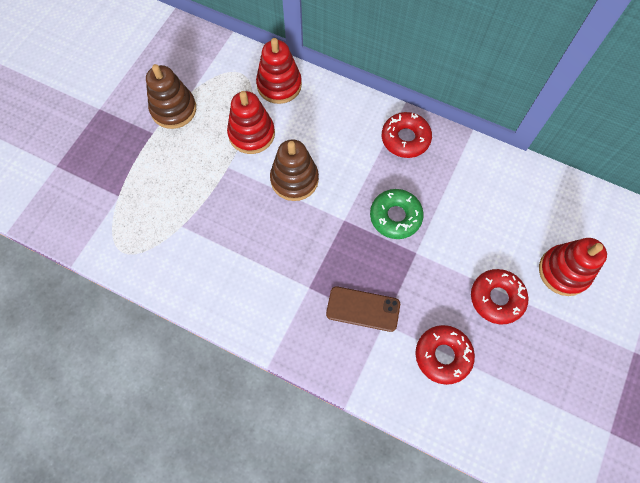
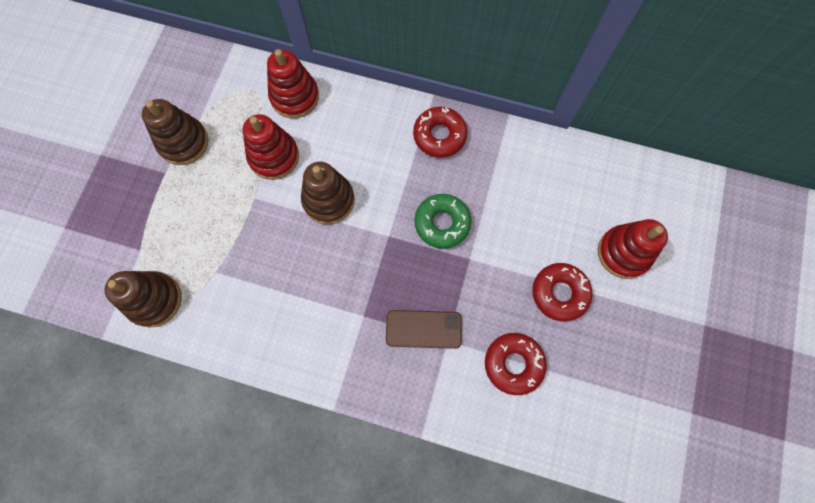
camera: 10 degrees left, 5 degrees up
none -> brown stacking toy [105,271,181,328]

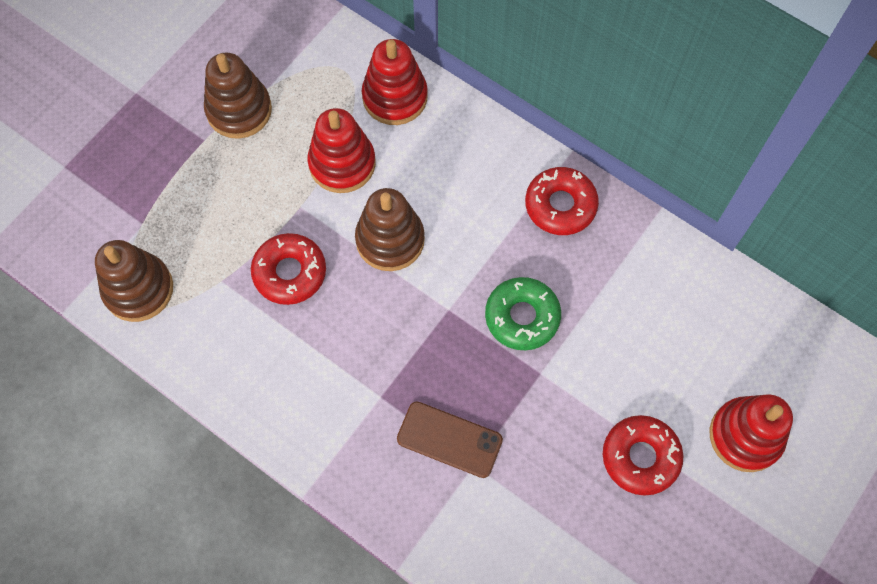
camera: 20 degrees right, 5 degrees down
red donut [485,333,547,395] -> red donut moved to [251,233,326,305]

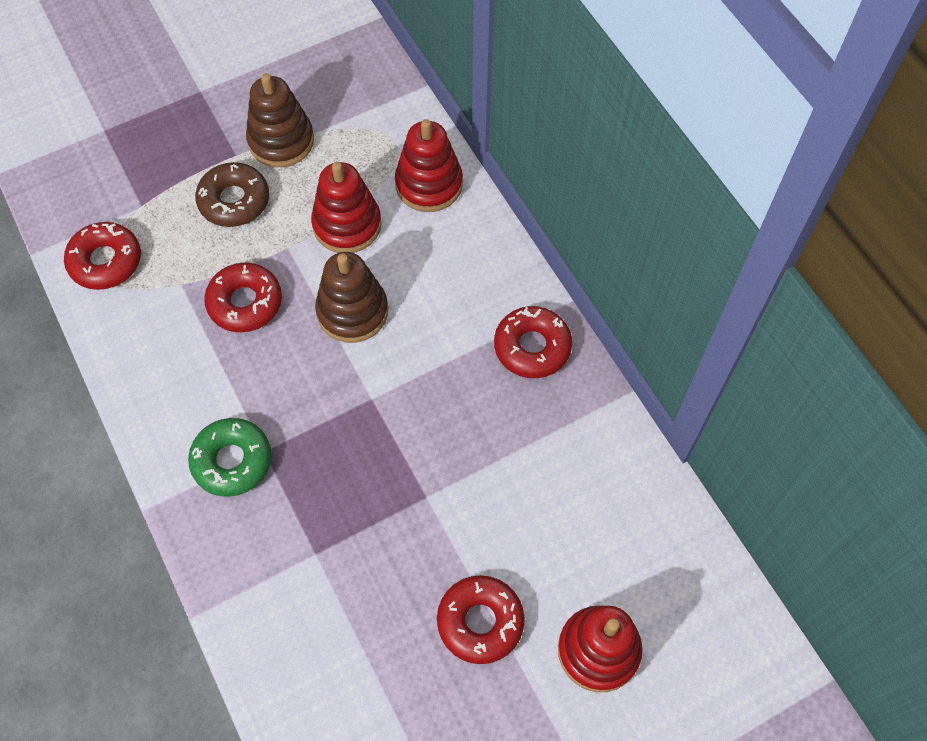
camera: 25 degrees right, 5 degrees down
brown stacking toy [95,240,173,322] -> red donut [64,222,141,290]
brown phone [397,401,503,478] -> none
green donut [485,277,561,350] -> green donut moved to [188,418,272,497]
none -> brown donut [195,162,269,227]

